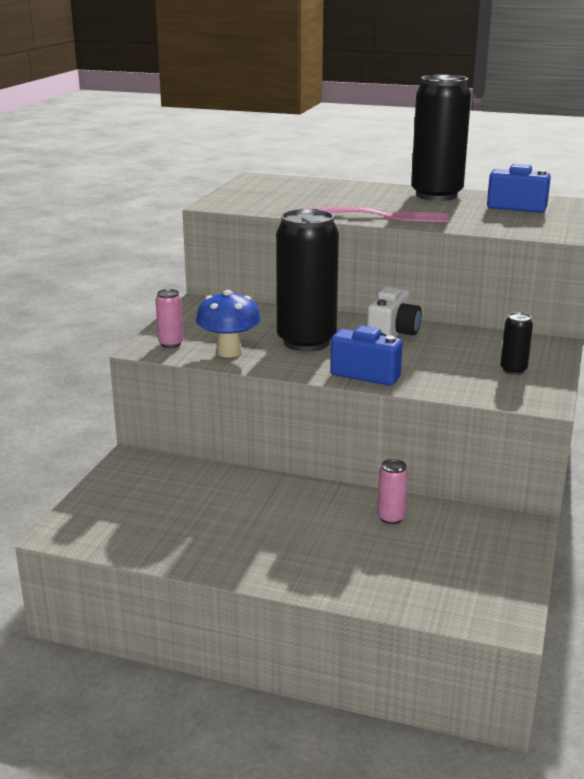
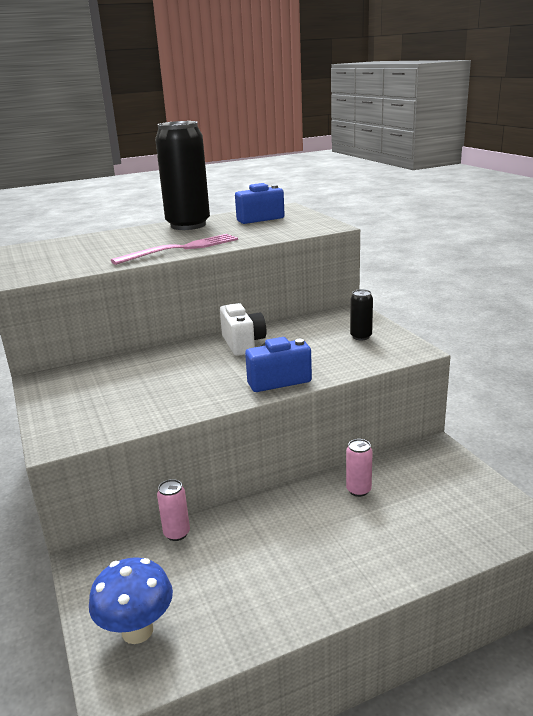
camera: 40 degrees left, 0 degrees up
pink can [156,289,183,348] -> pink can moved to [157,479,190,541]
blue mushroom [196,290,261,358] -> blue mushroom moved to [89,557,173,644]
black can [276,209,339,352] -> none

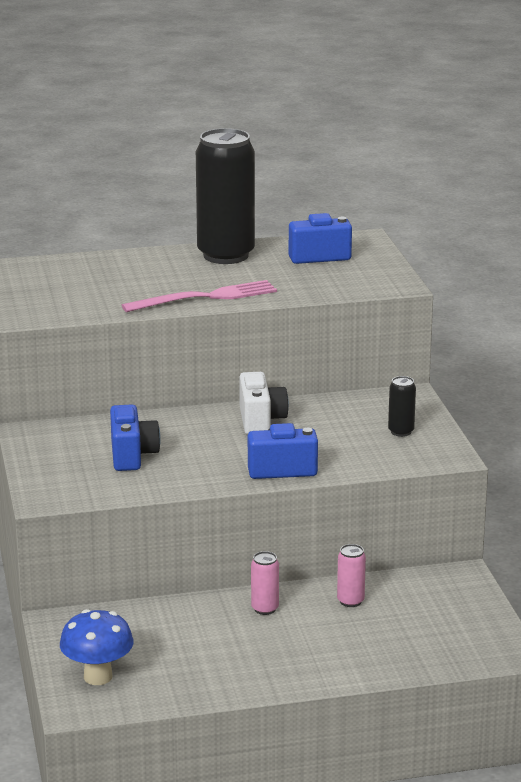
camera: 10 degrees right, 0 degrees up
pink can [157,479,190,541] -> pink can moved to [251,551,279,615]
none -> blue camera [110,404,161,471]

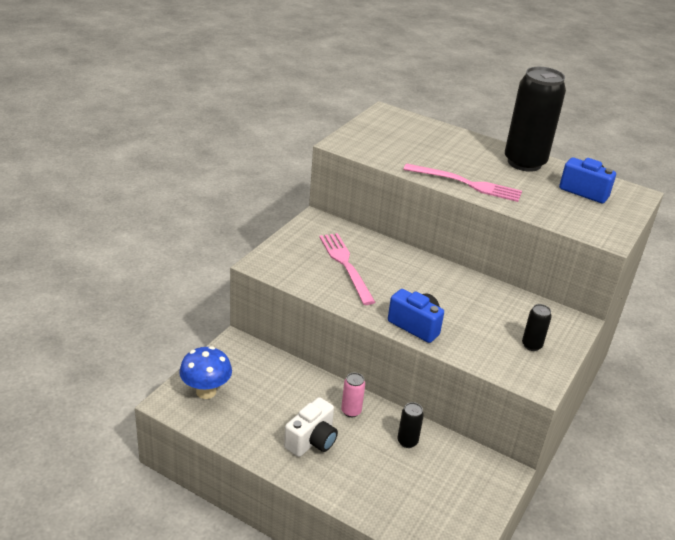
camera: 40 degrees right, 10 degrees up
blue camera [110,404,161,471] -> pink fork [319,233,375,305]
white camera [239,372,289,435] -> white camera moved to [284,397,338,457]
pink can [337,544,366,607] -> black can [397,402,424,448]

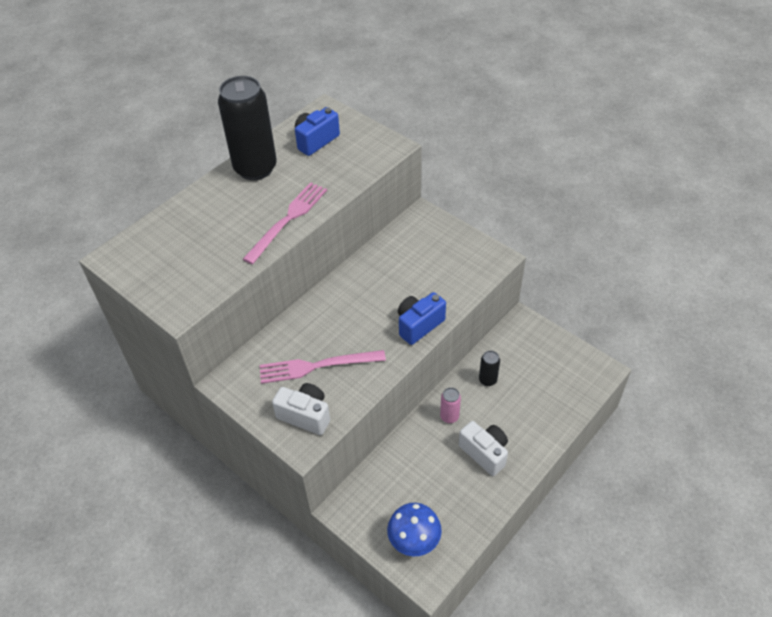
camera: 75 degrees left, 15 degrees up
black can [522,304,552,351] -> none
none -> white camera [272,383,330,435]

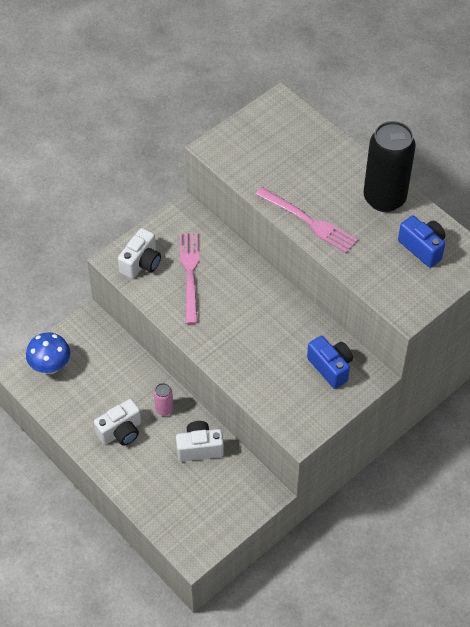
camera: 95 degrees right, 5 degrees up
blue camera [398,292,446,345] -> blue camera moved to [307,336,353,389]
black can [479,351,500,386] -> white camera [176,421,224,462]

